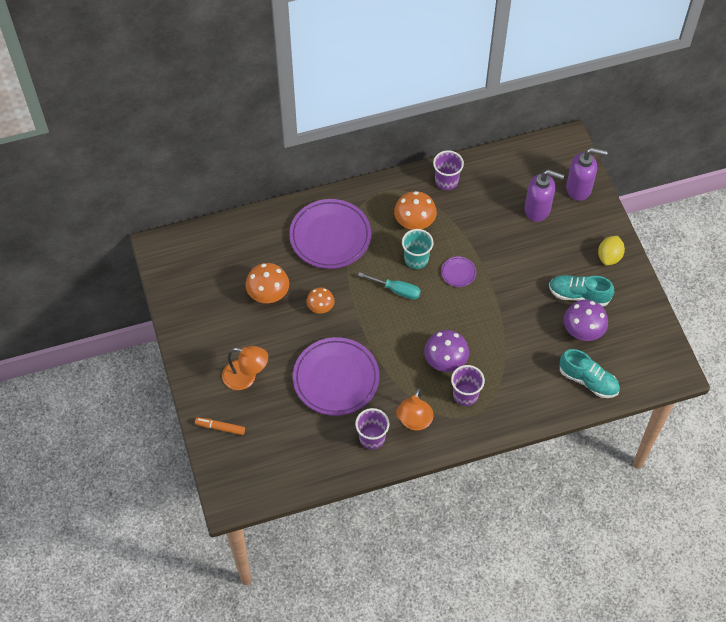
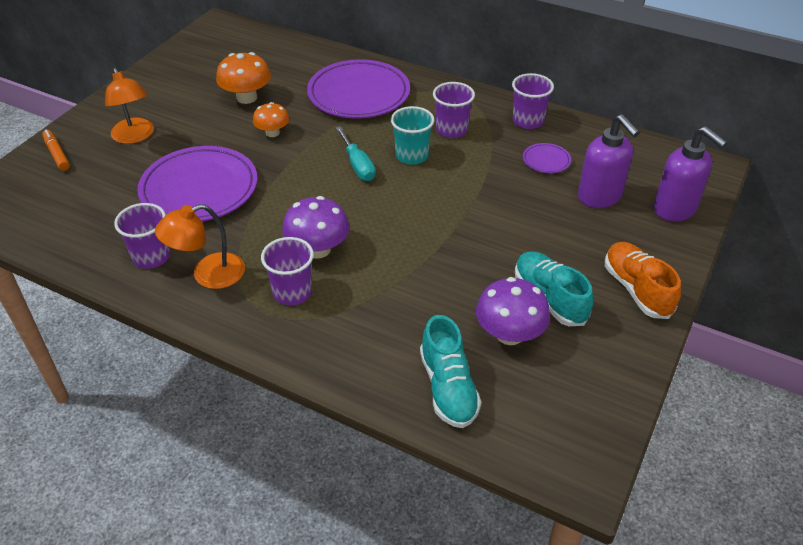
camera: 45 degrees right, 15 degrees down
orange mushroom [394,191,437,230] -> purple cup [433,82,475,138]
purple plate [441,256,476,287] -> purple plate moved to [523,143,571,173]
yellow lemon [598,236,625,265] -> orange shoe [605,242,681,319]

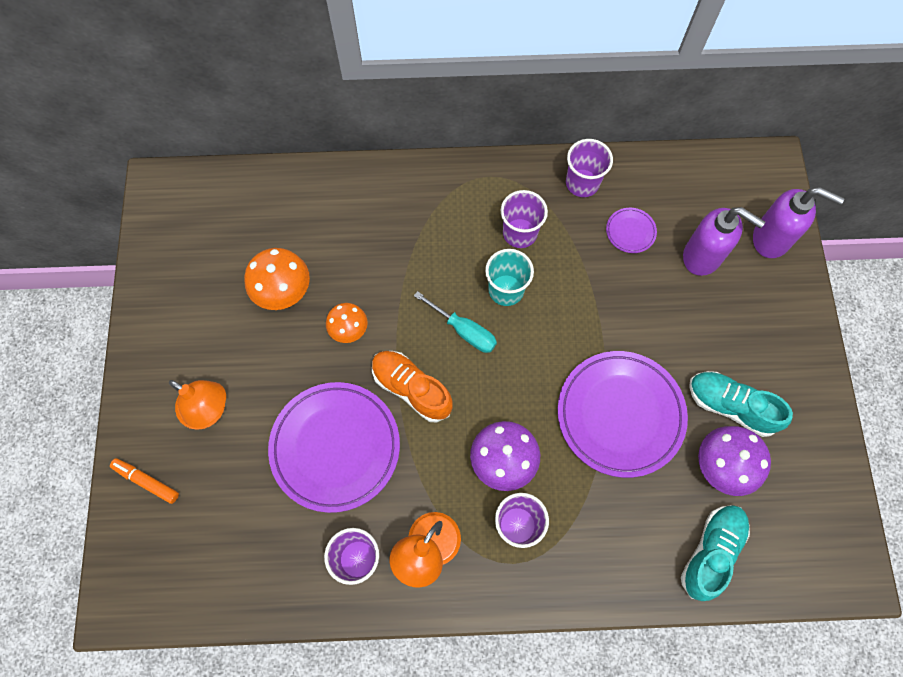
camera: 30 degrees left, 25 degrees up
purple plate [307,59,410,119] -> purple plate moved to [558,351,688,478]
turquoise shoe [420,315,482,428] -> turquoise shoe turned 105 degrees counterclockwise [681,505,750,601]
orange shoe [605,242,681,319] -> orange shoe moved to [372,351,453,423]

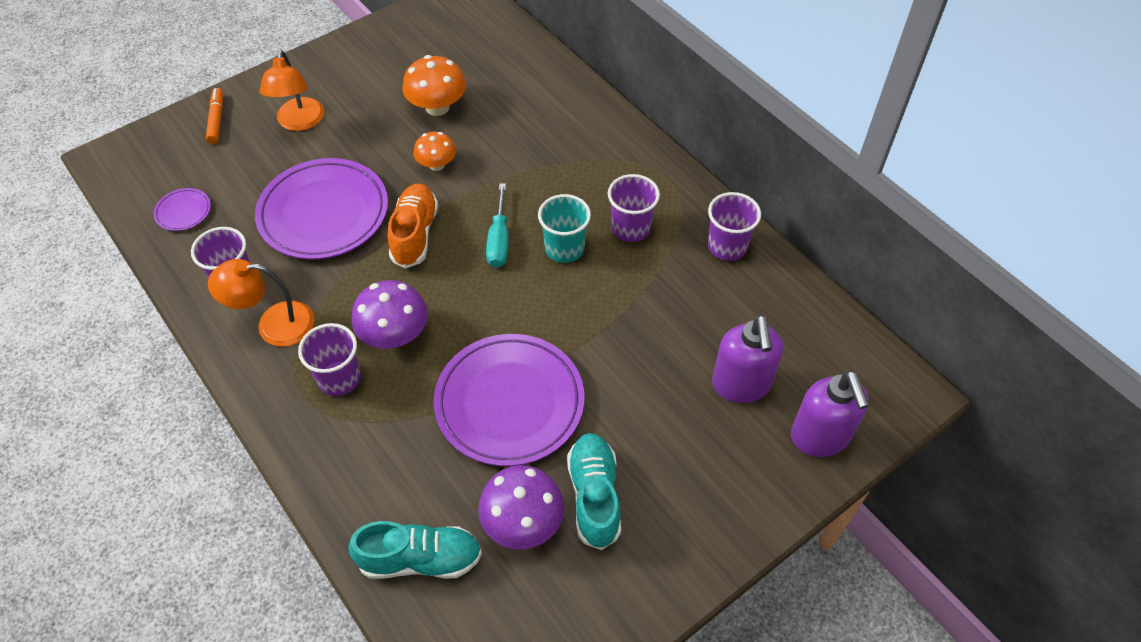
camera: 55 degrees right, 15 degrees down
purple plate [606,208,657,253] -> purple plate moved to [153,188,211,231]

